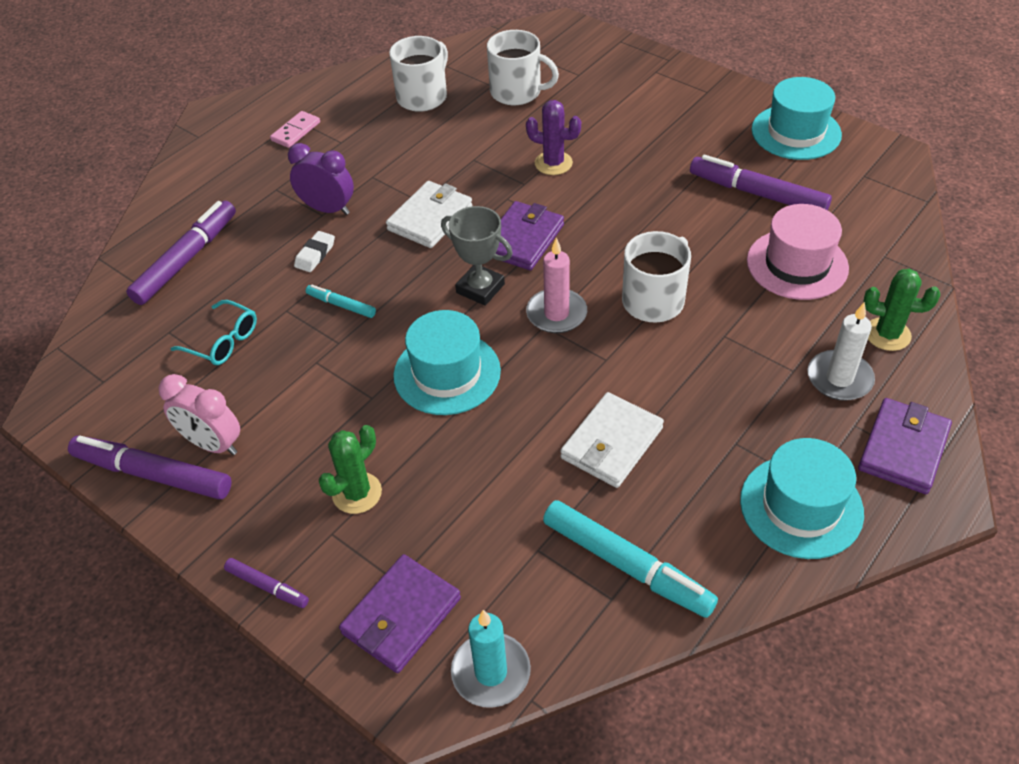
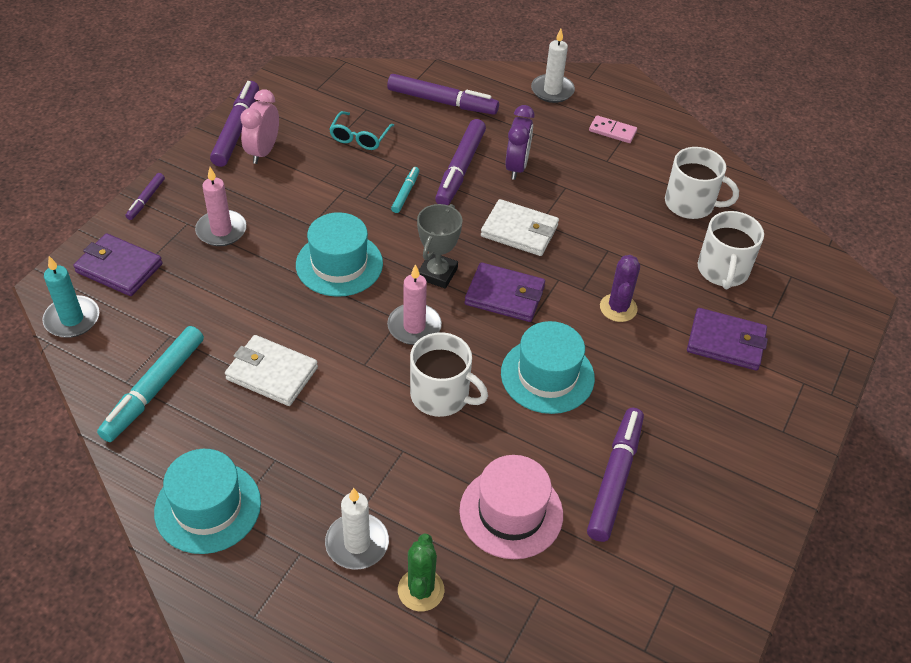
camera: 75 degrees right, 0 degrees up
white eraser [294,231,335,272] -> purple marker [435,119,486,205]
green cactus [319,425,382,514] -> pink candle [195,167,247,246]
turquoise hat [752,77,842,160] -> turquoise hat moved to [501,321,595,414]
purple wallet [858,398,952,494] -> purple wallet moved to [687,308,768,371]
none -> white candle [531,29,575,103]

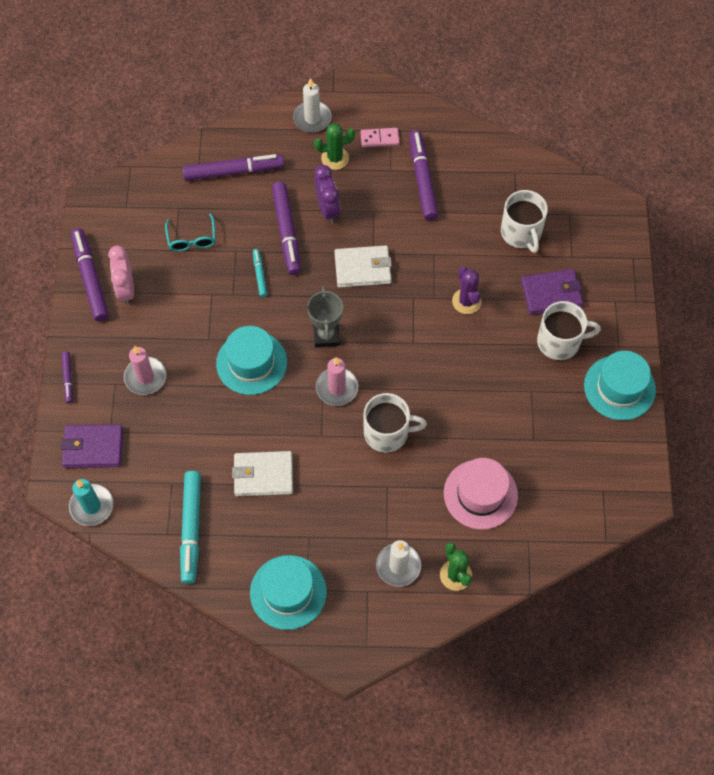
camera: 25 degrees left, 15 degrees up
purple wallet [465,262,545,322] -> none
turquoise hat [501,321,595,414] -> turquoise hat moved to [584,351,656,420]
purple marker [587,408,644,542] -> purple marker moved to [409,130,438,221]
white mug [665,147,739,219] -> white mug moved to [537,301,601,360]
none -> green cactus [314,123,355,170]

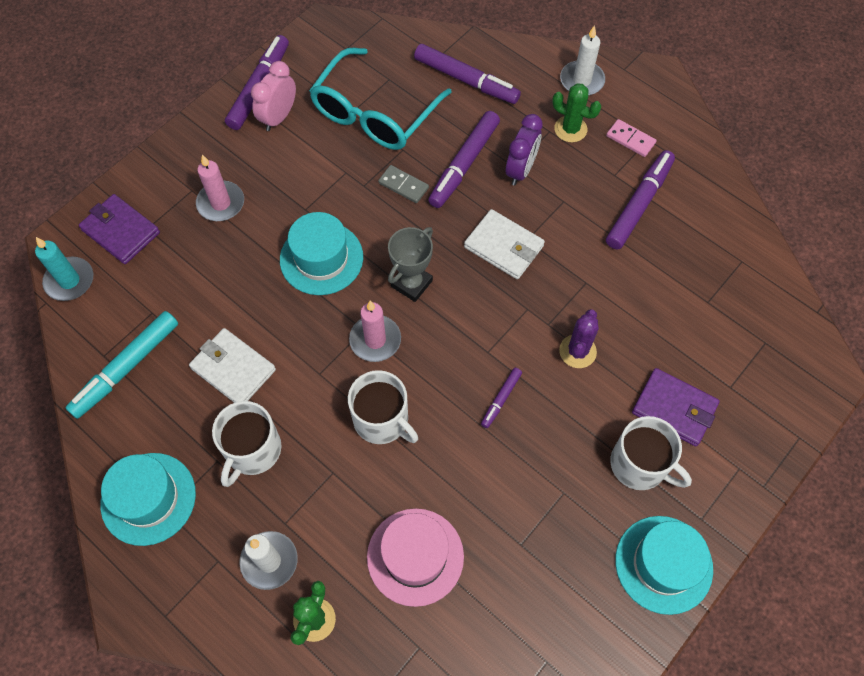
camera: 40 degrees right, 0 degrees up
purple marker [62,351,73,403] -> purple marker moved to [481,368,522,428]
turquoise glasses [165,213,216,251] -> turquoise glasses [309,48,452,150], size x2.10
turquoise marker [253,249,267,297] -> grey domino [378,165,429,203]
white mug [501,190,548,253] -> white mug moved to [212,401,281,487]

